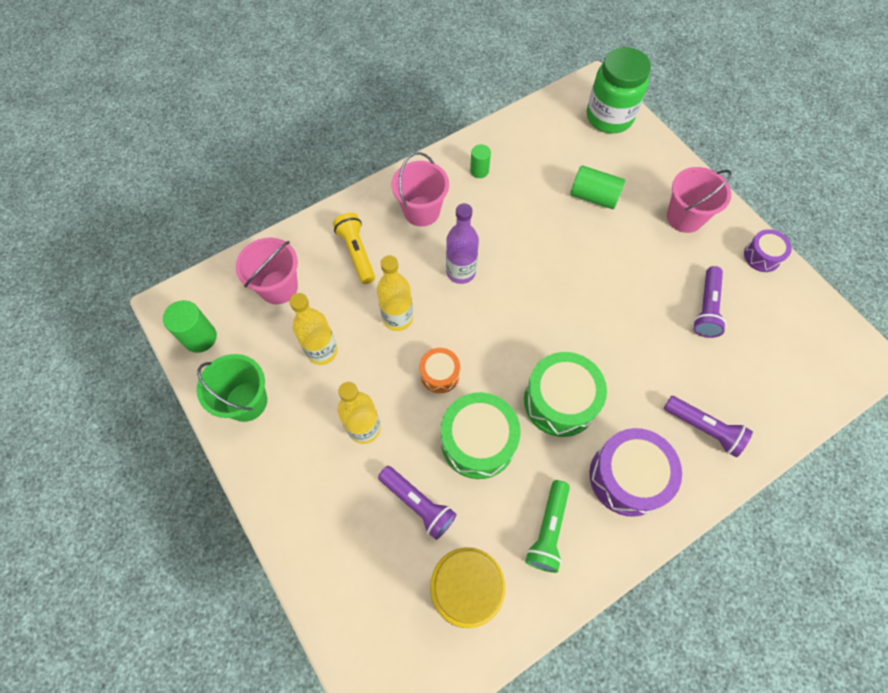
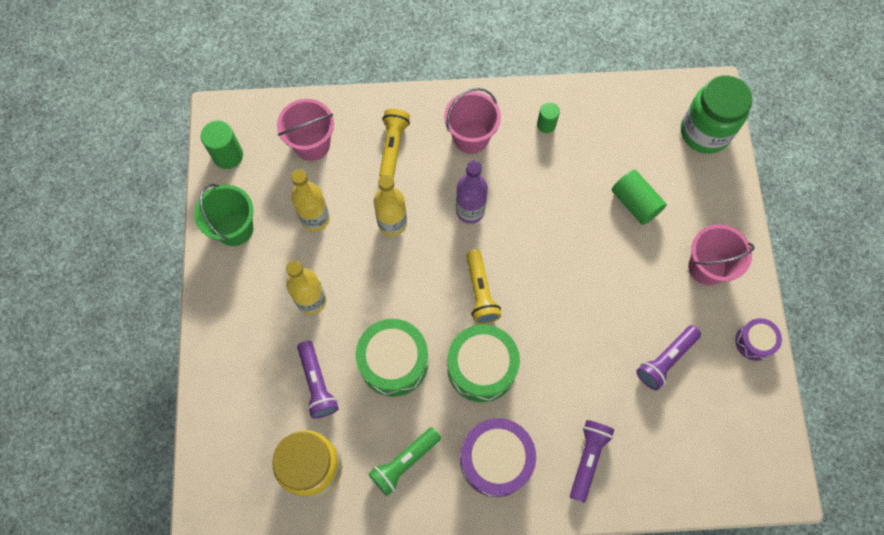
camera: 30 degrees right, 5 degrees up
orange drum [419,348,460,393] -> none
purple flashlight [664,396,753,457] -> purple flashlight turned 135 degrees counterclockwise [570,420,614,503]
none -> yellow flashlight [466,250,501,324]

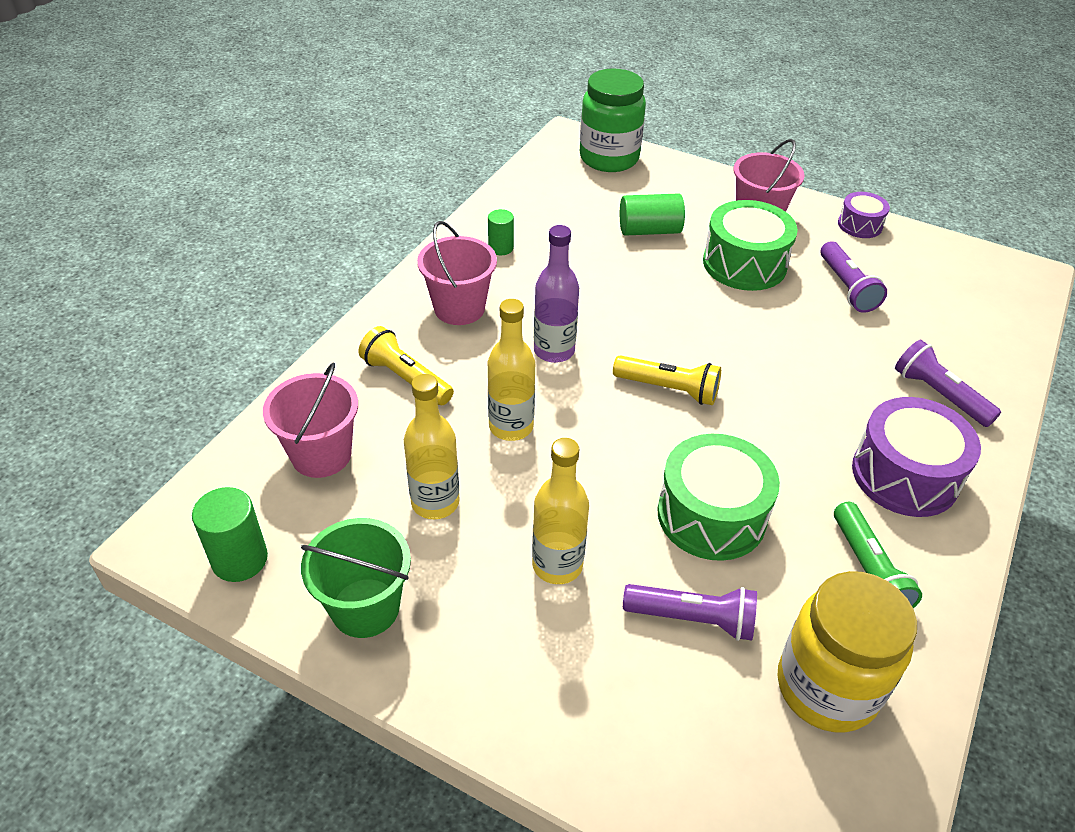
camera: 60 degrees left, 25 degrees down
green drum [447,324,520,403] -> green drum moved to [703,200,798,291]

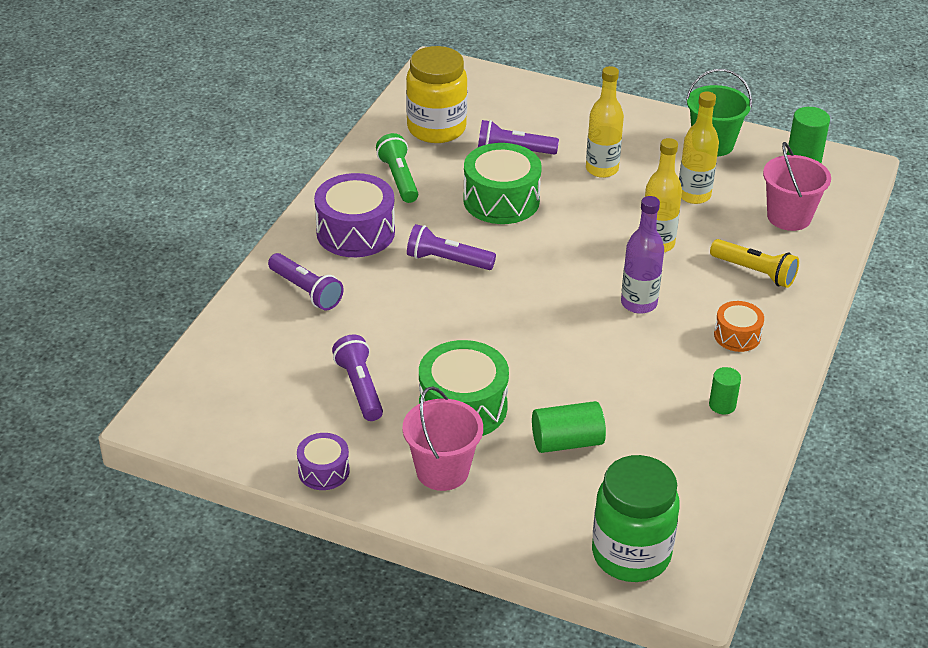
camera: 175 degrees right, 5 degrees down
pink bucket [417,221,497,325] -> orange drum [714,301,764,352]
yellow flashlight [613,355,721,405] -> none
none -> purple flashlight [407,224,496,270]

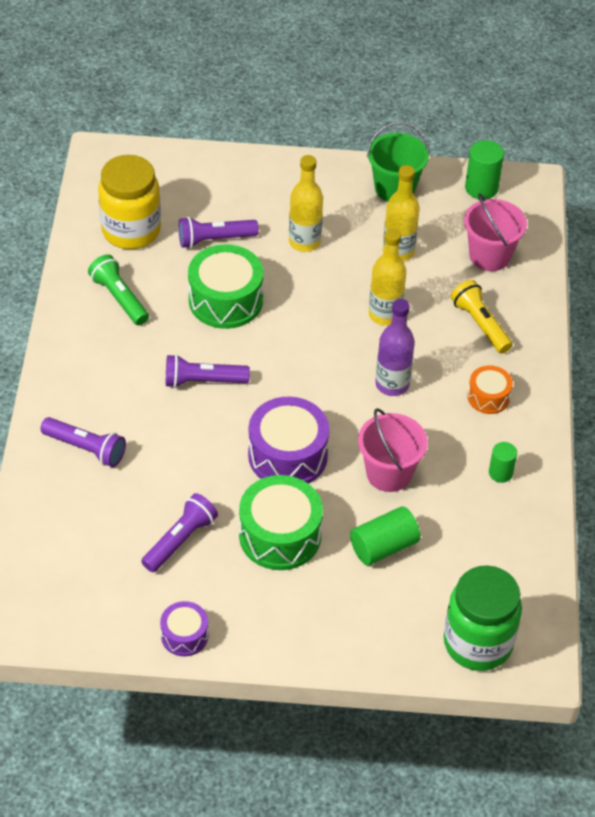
camera: 20 degrees left, 10 degrees up
purple drum [314,173,395,257] -> purple drum moved to [248,397,330,484]
purple flashlight [332,335,383,421] -> purple flashlight turned 75 degrees clockwise [141,493,218,572]
pink bucket [402,386,483,491] -> pink bucket moved to [358,408,428,492]
yellow flashlight [710,239,799,288] -> yellow flashlight turned 135 degrees counterclockwise [451,280,513,354]

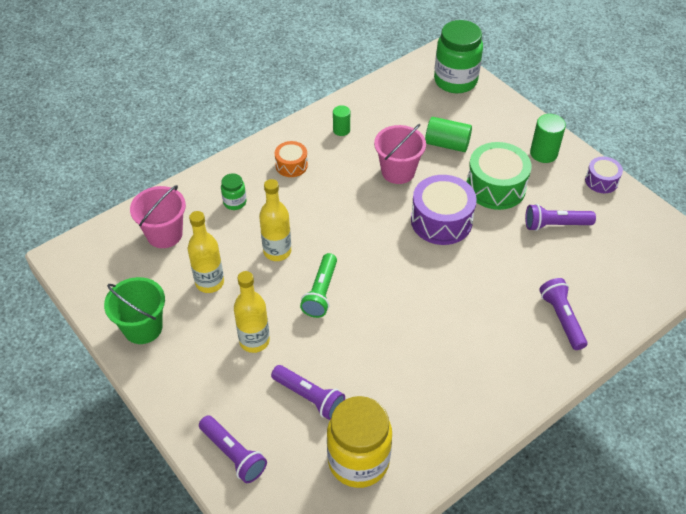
camera: 130 degrees left, 0 degrees up
green flashlight [88,255,149,325] -> green flashlight moved to [300,253,337,318]
purple flashlight [166,354,250,388] -> purple flashlight moved to [199,415,267,483]
green drum [188,244,263,329] -> none
purple bottle [375,299,415,396] -> none
yellow flashlight [451,280,513,354] -> green jar [221,173,246,210]
green cylinder [465,140,504,200] -> green cylinder moved to [530,114,566,163]

